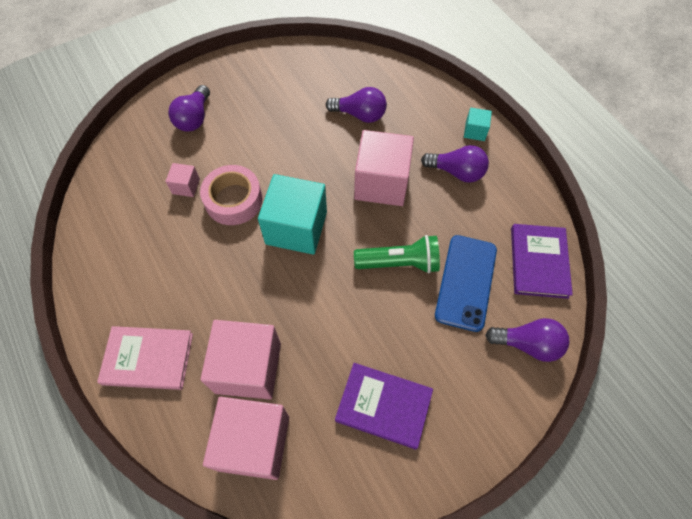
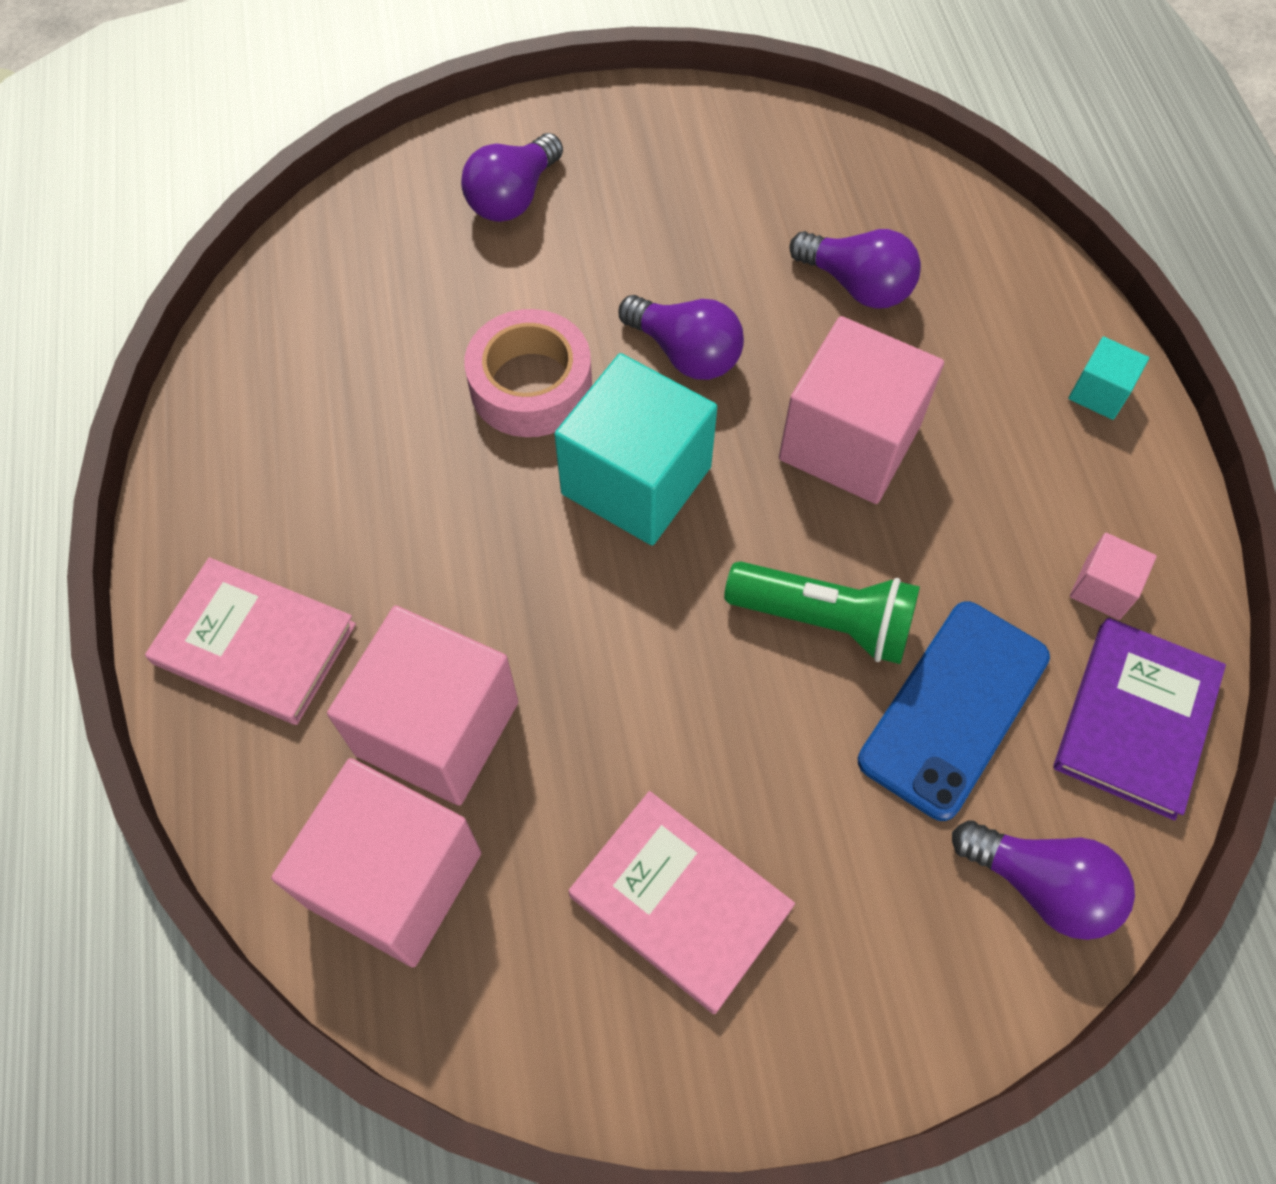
camera: 20 degrees right, 0 degrees up
pink cube [165,163,200,197] -> pink cube moved to [1070,533,1157,620]
purple book [335,363,433,449] -> pink book [568,791,795,1014]
purple light bulb [421,145,489,183] -> purple light bulb moved to [619,295,744,380]

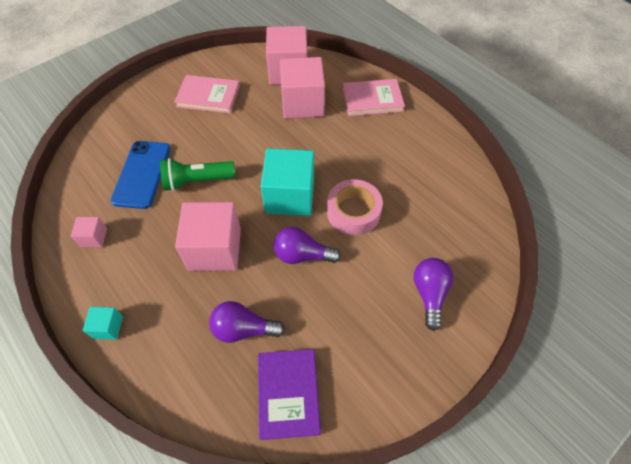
camera: 150 degrees right, 5 degrees down
purple light bulb [952,820,1135,940] -> none
purple book [1053,618,1226,820] -> purple book moved to [258,349,321,440]

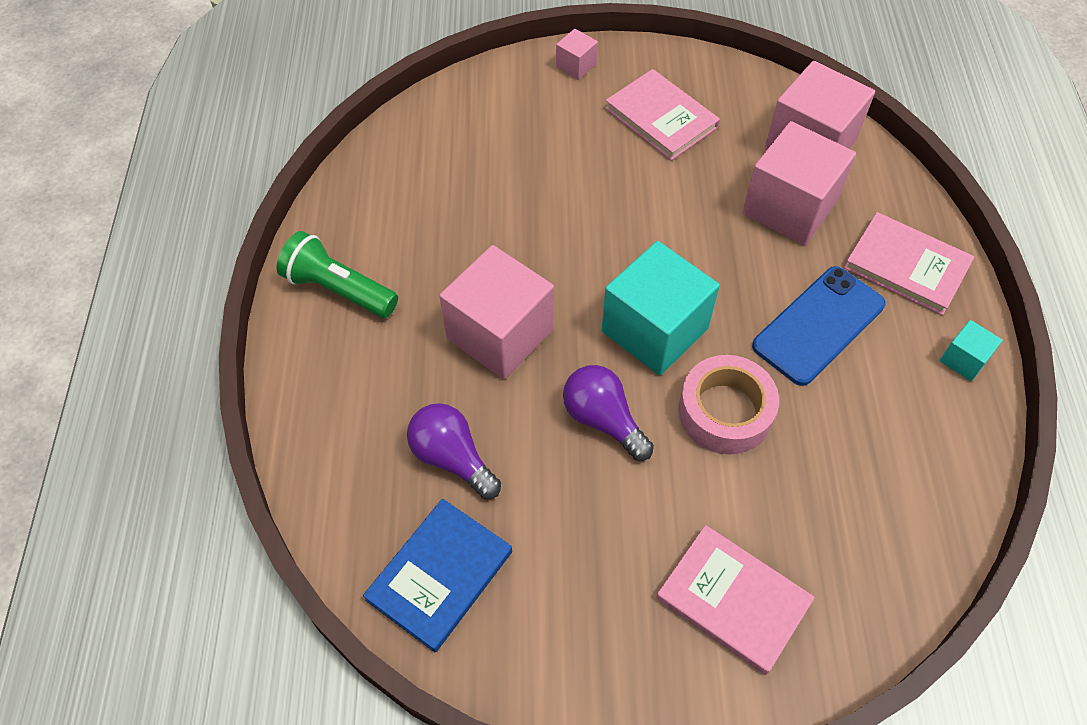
camera: 40 degrees right, 0 degrees up
pink cube [71,217,107,247] -> pink cube moved to [556,29,598,80]
turquoise cube [82,307,123,340] -> turquoise cube moved to [940,320,1003,381]
blue phone [111,141,171,209] -> blue phone moved to [752,266,886,386]
green flashlight [160,158,235,191] -> green flashlight moved to [276,231,398,318]
purple book [258,349,321,440] -> blue book [363,499,512,652]
purple light bulb [414,258,454,331] -> pink book [656,525,815,675]

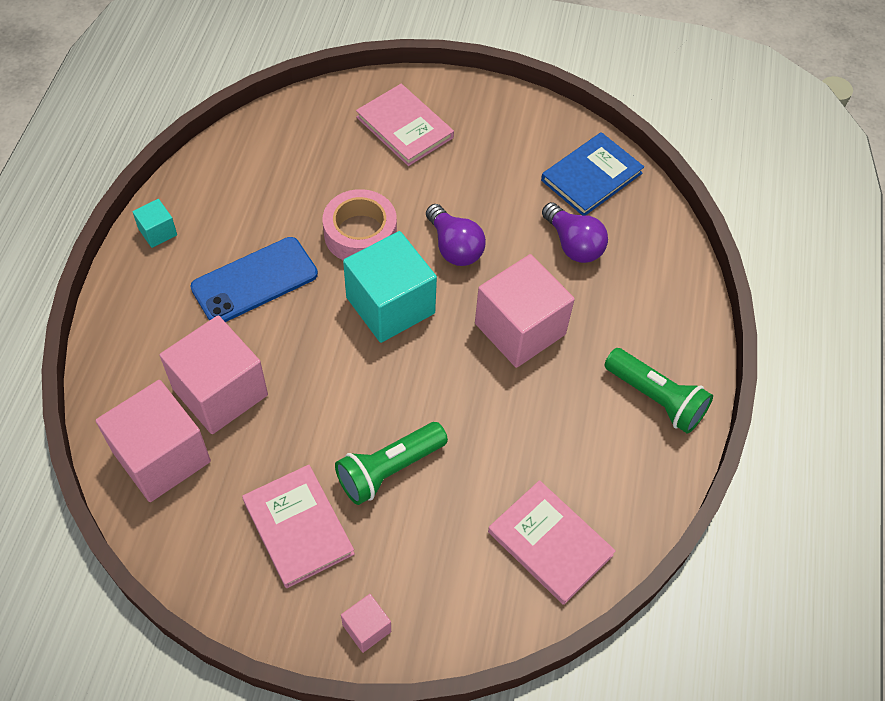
camera: 170 degrees left, 0 degrees up
pink book [844,212,974,315] -> pink book moved to [488,480,616,605]
none -> green flashlight [335,422,448,505]

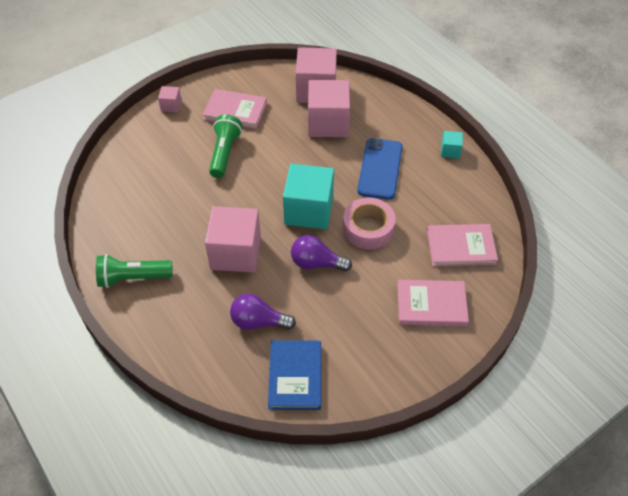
camera: 135 degrees right, 5 degrees down
pink book [488,480,616,605] -> pink book moved to [427,224,498,267]

